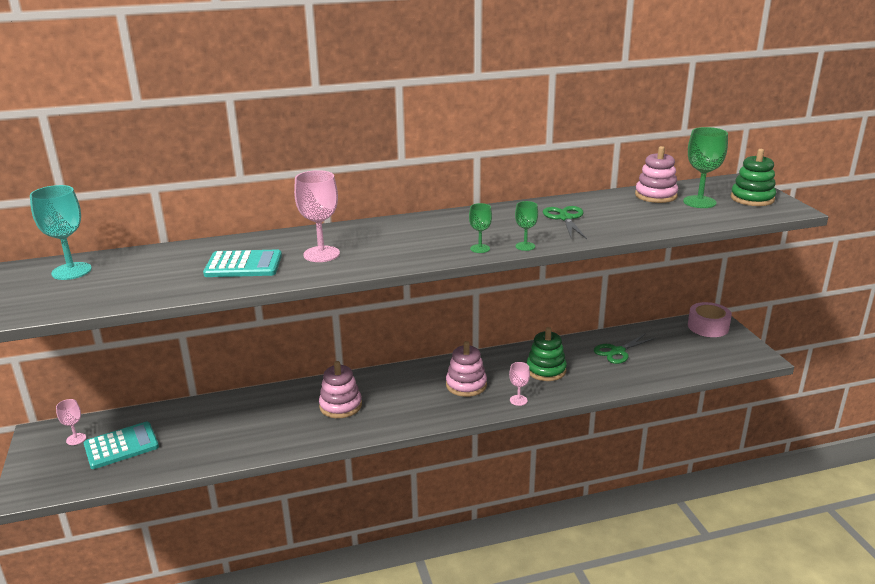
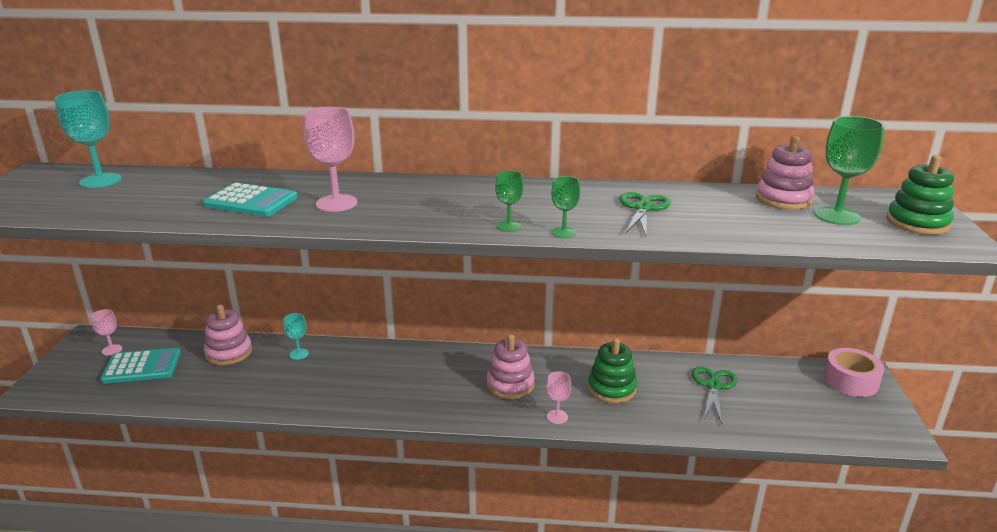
camera: 20 degrees right, 0 degrees up
pink stacking toy [319,361,362,418] -> pink stacking toy moved to [204,304,252,366]
green scissors [594,333,655,364] -> green scissors turned 120 degrees clockwise [691,367,737,424]
none -> turquoise goblet [283,313,309,360]

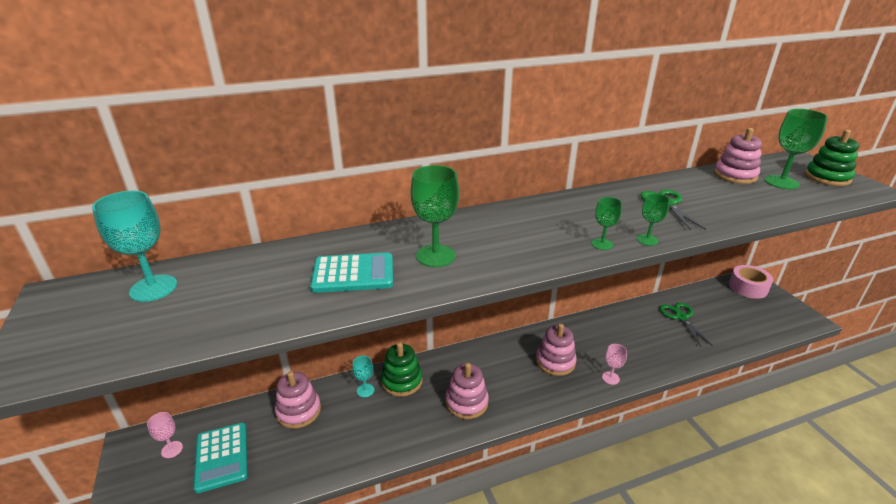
camera: 25 degrees left, 5 degrees up
turquoise calculator [100,348,181,384] -> turquoise calculator turned 105 degrees clockwise [193,423,248,493]
pink goblet [304,107,357,212] -> green goblet [411,165,459,267]
green stacking toy [588,338,637,403] -> green stacking toy moved to [381,342,423,397]
none -> pink stacking toy [445,363,489,419]

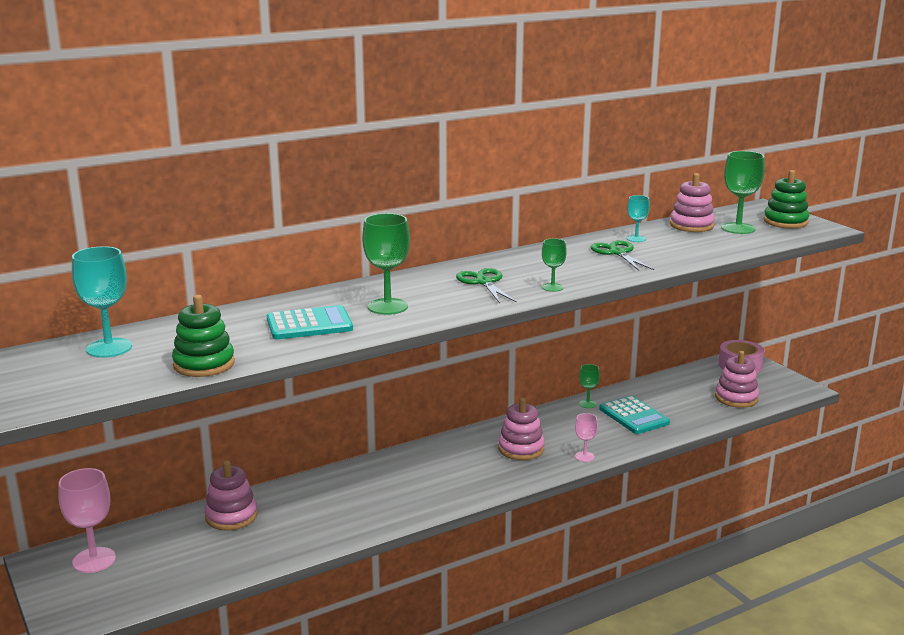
camera: 10 degrees left, 10 degrees down
pink goblet [147,412,183,458] -> pink goblet [58,468,116,573], size x1.81
turquoise calculator [193,423,248,493] -> turquoise calculator moved to [599,396,670,434]
turquoise goblet [352,356,374,398] -> turquoise goblet moved to [627,195,650,242]
green stacking toy [381,342,423,397] -> green stacking toy moved to [172,295,235,377]
pink stacking toy [445,363,489,419] -> pink stacking toy moved to [715,351,759,408]
green goblet [637,193,670,246] -> green goblet moved to [579,364,600,408]
green scissors [660,302,713,346] -> green scissors moved to [456,268,517,303]

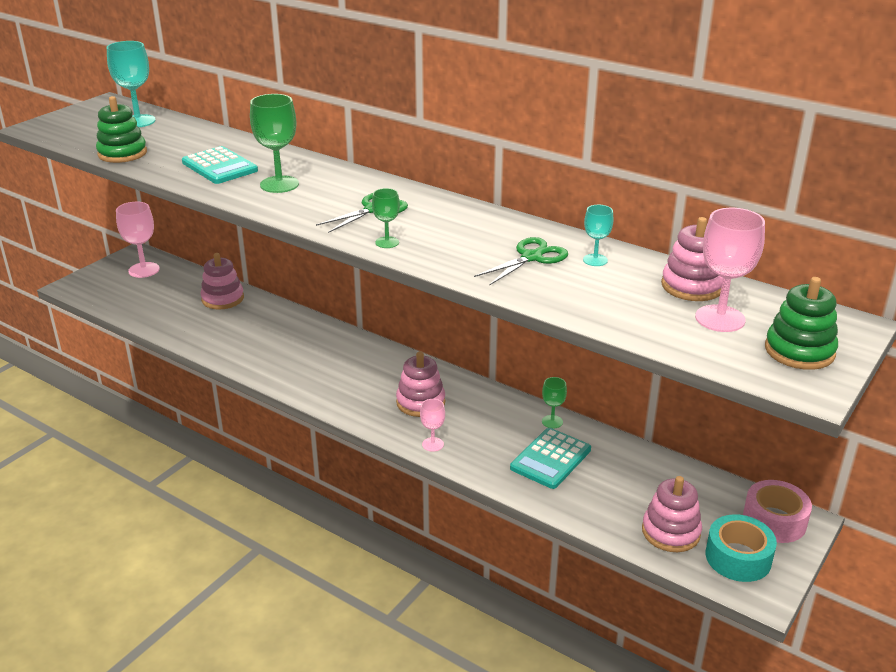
camera: 65 degrees right, 10 degrees up
green goblet [721,151,765,234] -> pink goblet [695,208,765,332]
none -> turquoise tape [706,514,777,582]

